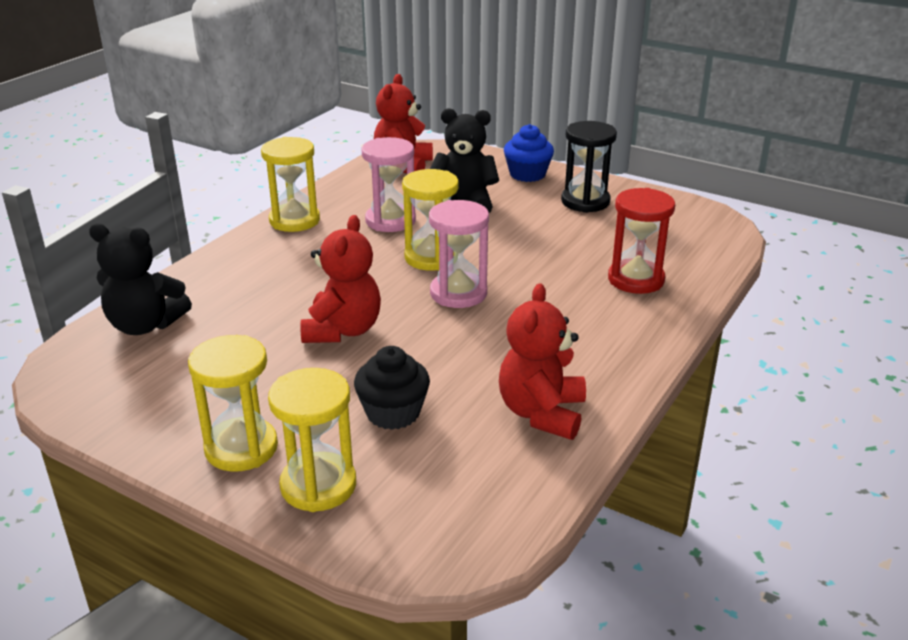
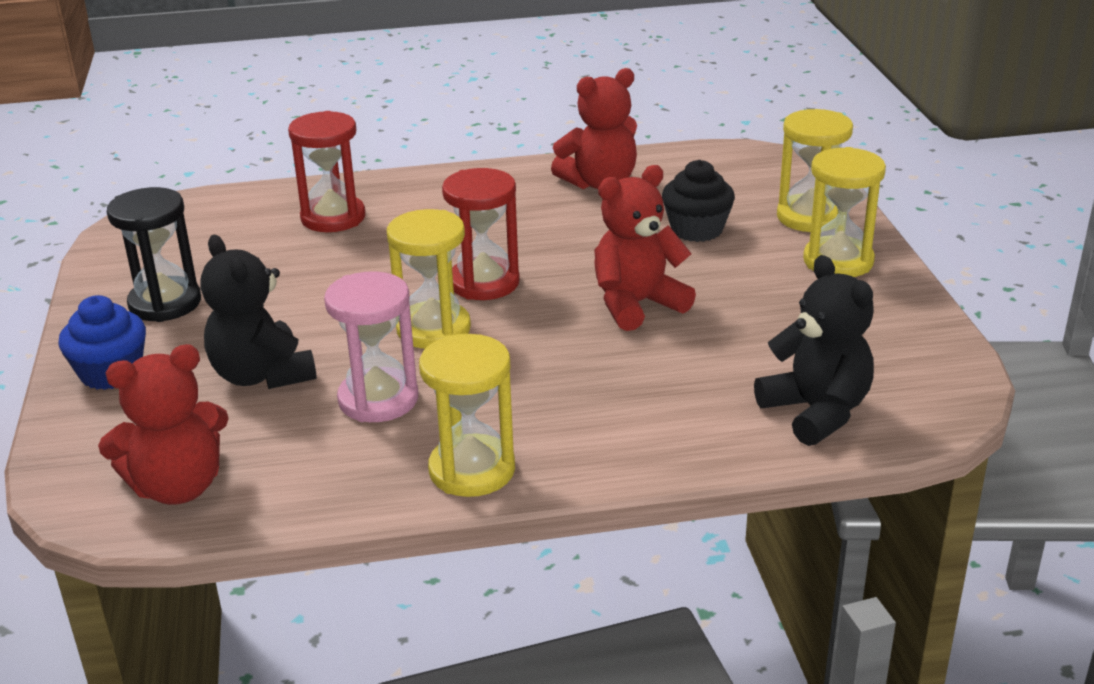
camera: 130 degrees left, 0 degrees up
pink hourglass [429,200,489,308] -> red hourglass [442,168,520,300]

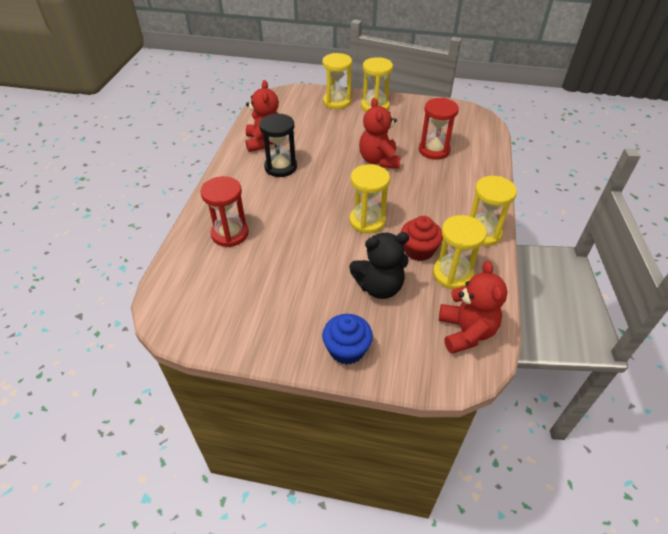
camera: 70 degrees left, 15 degrees up
black hourglass [107,187,201,322] -> black hourglass moved to [259,113,297,177]
pink hourglass [324,271,418,422] -> red cupcake [400,216,443,261]
red hourglass [442,168,520,300] -> red hourglass moved to [419,98,459,160]
black cupcake [662,160,735,242] -> none
black teddy bear [754,255,874,446] -> none
none -> yellow hourglass [433,215,487,289]

